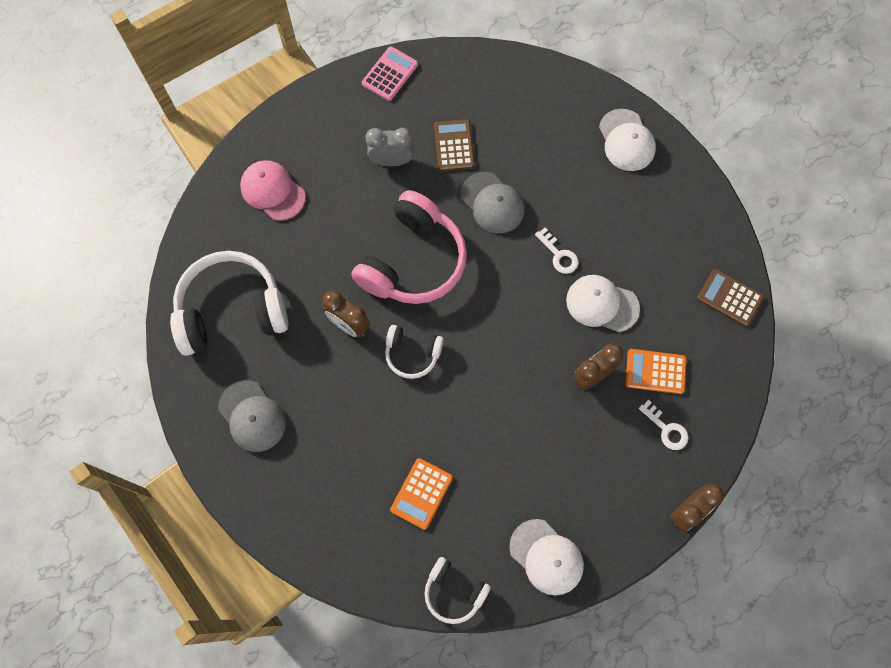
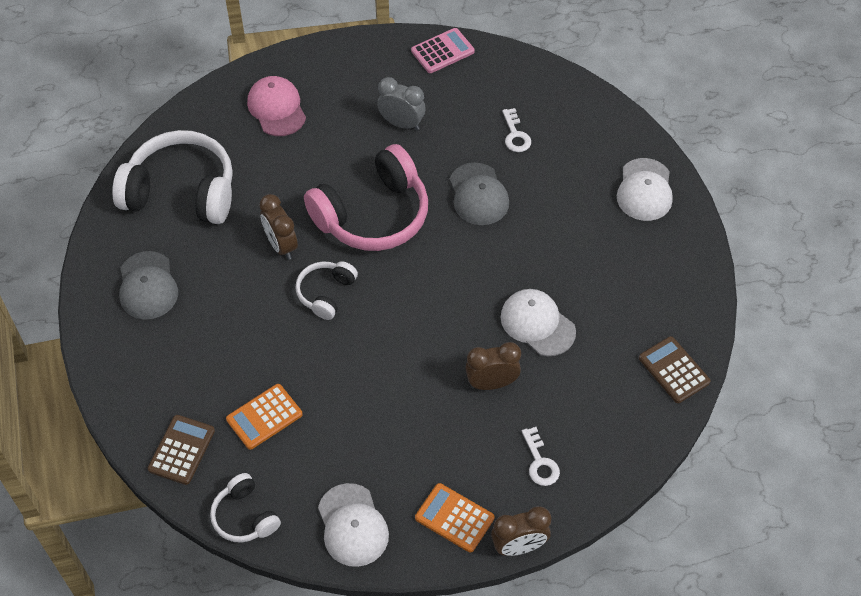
camera: 25 degrees right, 15 degrees down
white headphones [385,325,444,379] -> white headphones turned 75 degrees clockwise [295,261,358,320]
brown calculator [434,119,475,171] -> brown calculator moved to [148,415,215,485]
white key [535,227,579,274] -> white key moved to [502,108,531,152]
orange calculator [625,349,686,394] -> orange calculator moved to [415,483,494,553]

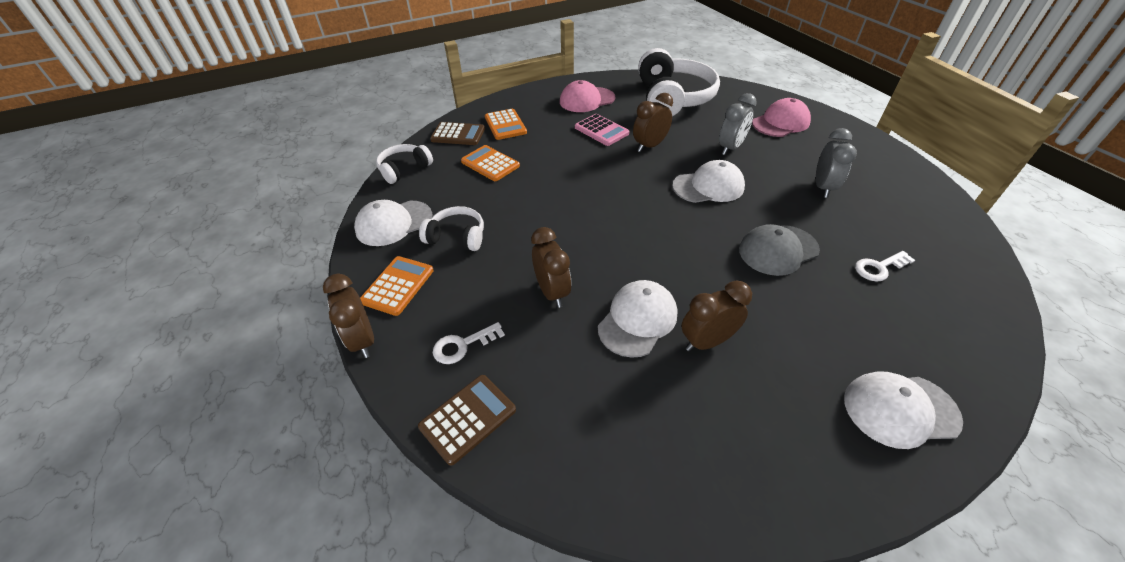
camera: 80 degrees right, 10 degrees down
grey cap [119,251,178,320] -> pink cap [560,80,615,112]
white headphones [295,261,358,320] -> white headphones moved to [419,206,484,251]
pink headphones [304,144,428,251] -> white cap [673,160,745,203]
pink calculator [411,28,475,73] -> pink calculator moved to [575,114,629,146]
brown calculator [639,336,711,403] -> brown calculator moved to [418,375,516,465]
none -> orange calculator [485,109,527,140]
none -> brown clock [681,281,752,351]
none -> grey clock [719,93,757,155]

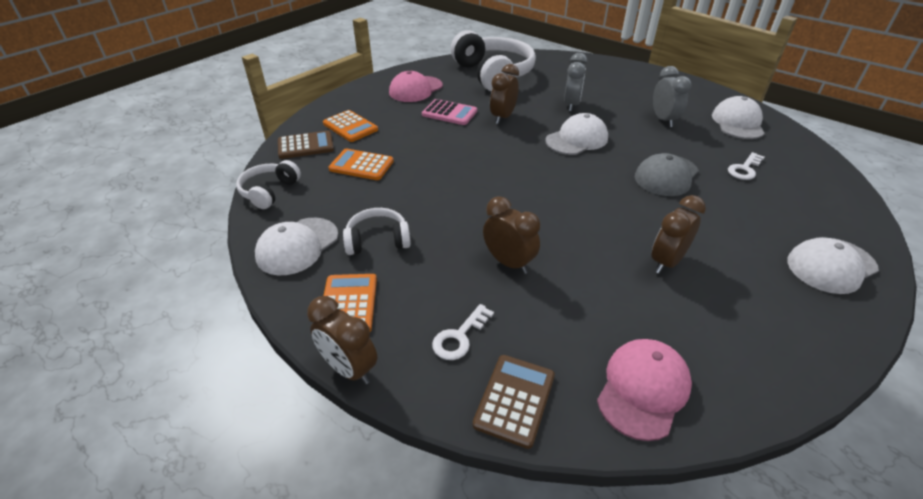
camera: 25 degrees left, 5 degrees down
white cap [598,280,677,358] -> white cap moved to [712,96,765,139]
pink cap [752,98,811,137] -> pink cap moved to [597,339,692,441]

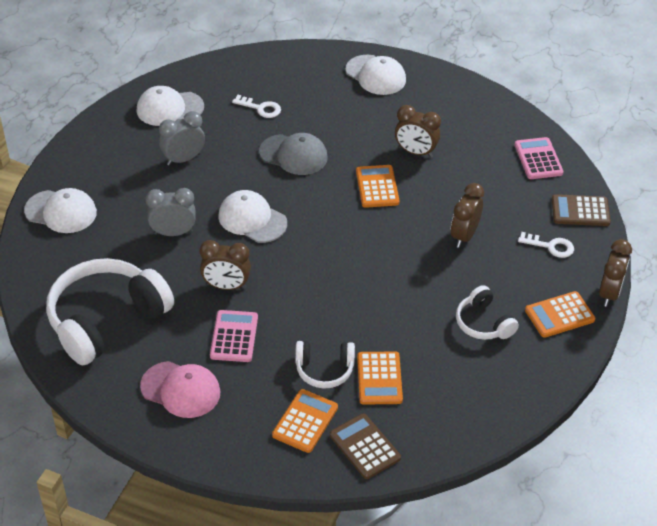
camera: 110 degrees left, 5 degrees up
white headphones [236,160,301,209] -> white headphones moved to [295,341,355,389]
white cap [255,218,338,275] -> white cap moved to [24,188,97,233]
pink cap [597,339,692,441] -> pink calculator [514,137,564,179]
none -> orange calculator [356,165,400,208]

